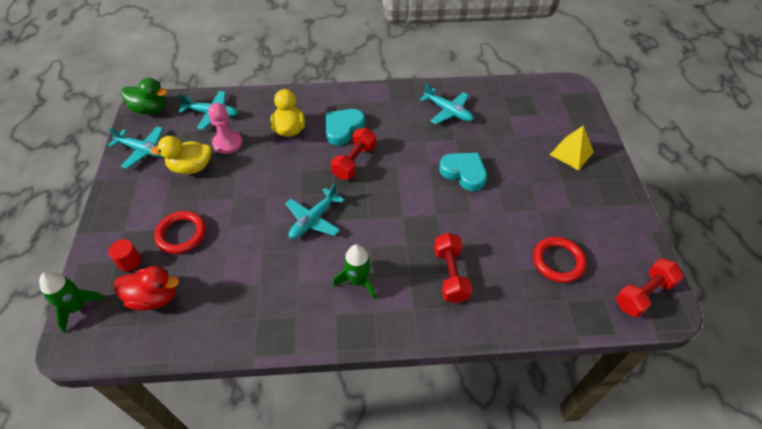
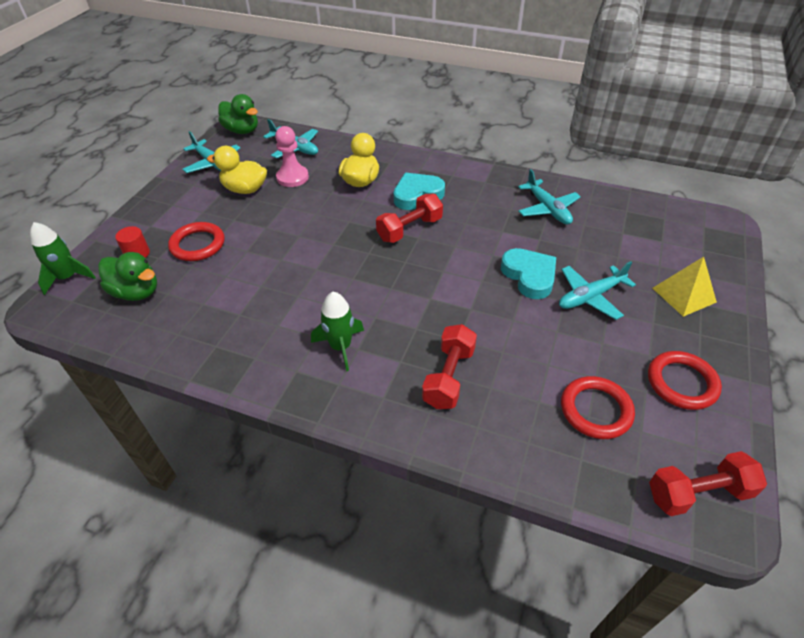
camera: 25 degrees right, 5 degrees down
red duck [114,266,179,311] -> green duck [98,252,157,301]
turquoise plane [285,183,344,239] -> turquoise plane moved to [559,261,636,320]
none -> red ring [648,351,722,410]

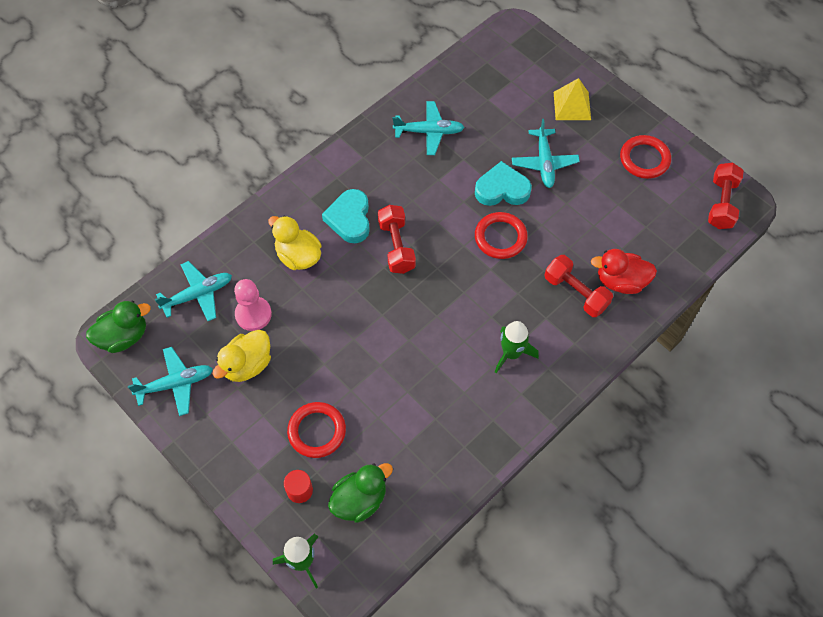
camera: 65 degrees left, 15 degrees up
red ring [561,376,635,439] -> red ring moved to [475,212,528,259]
none -> red duck [591,249,657,294]

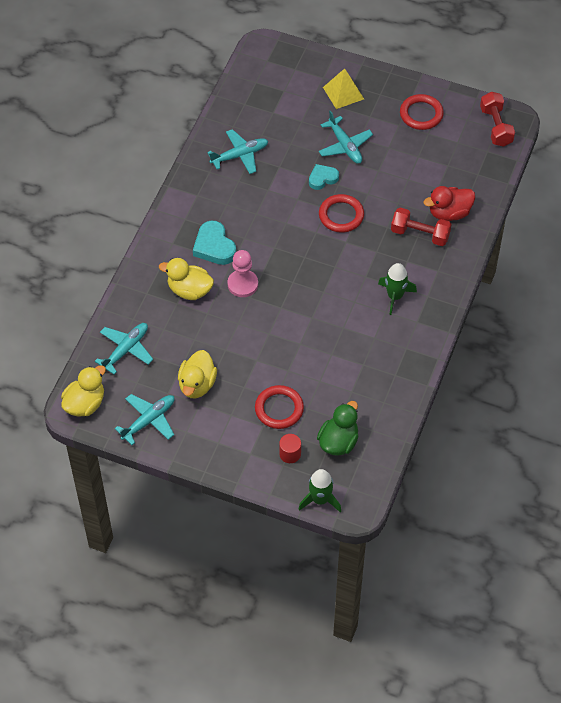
camera: 25 degrees left, 5 degrees down
green duck [86,301,151,353] -> yellow duck [61,365,106,416]
pink pawn [234,279,272,331] -> pink pawn moved to [228,250,258,297]
red dumbbell [378,205,416,274] -> none
turquoise heart [475,161,532,206] -> turquoise heart [309,164,339,190], size x0.66

